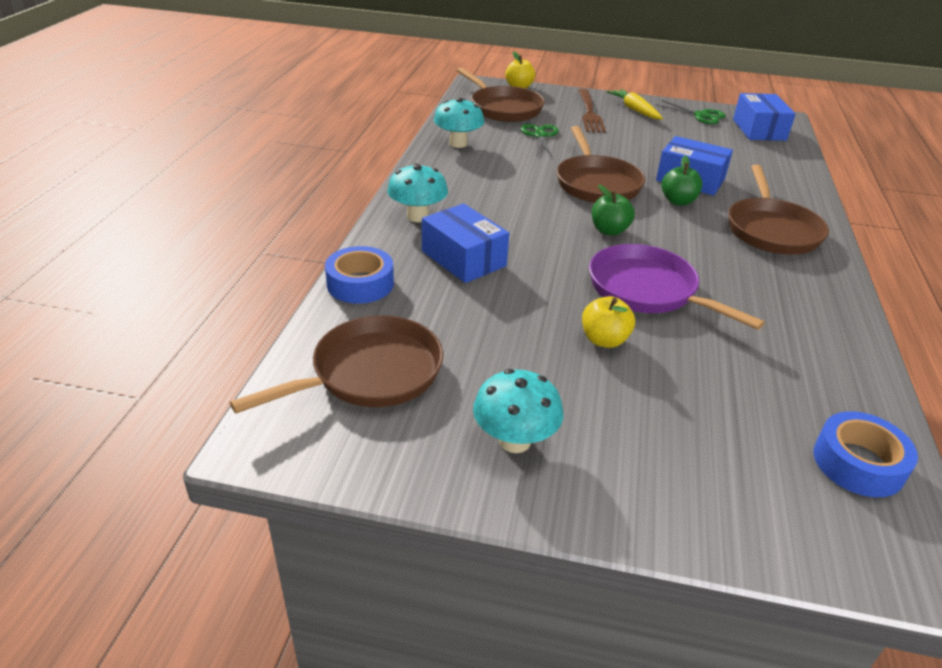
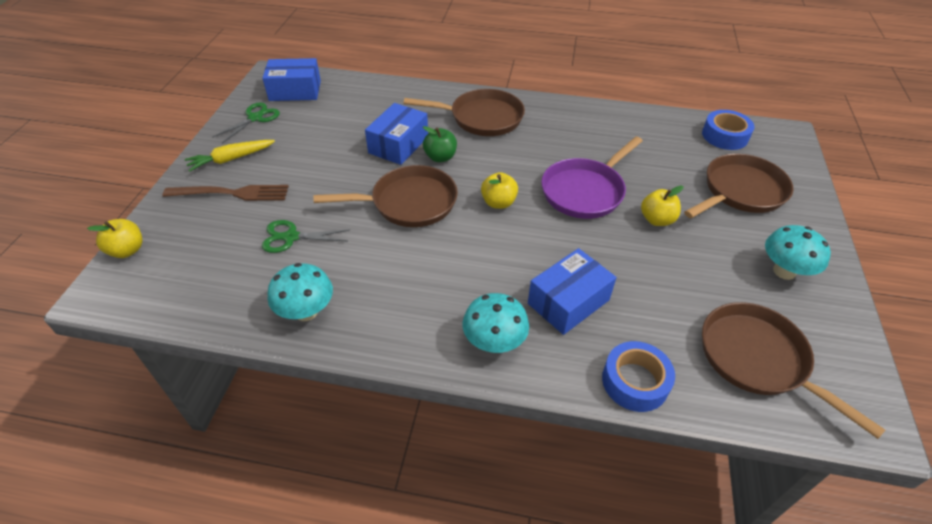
camera: 90 degrees left, 10 degrees up
brown pan [457,67,545,122] -> brown pan moved to [684,154,793,218]
green apple [592,184,635,236] -> yellow apple [481,172,518,209]

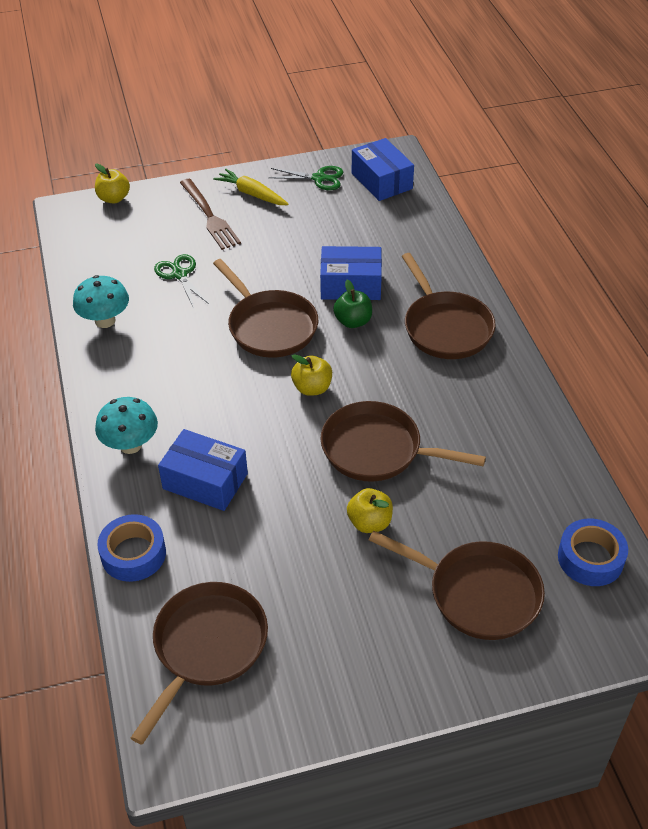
camera: 65 degrees right, 0 degrees up
purple pan [541,136,642,219] -> brown pan [320,401,486,482]
turquoise mushroom [765,225,831,280] -> none

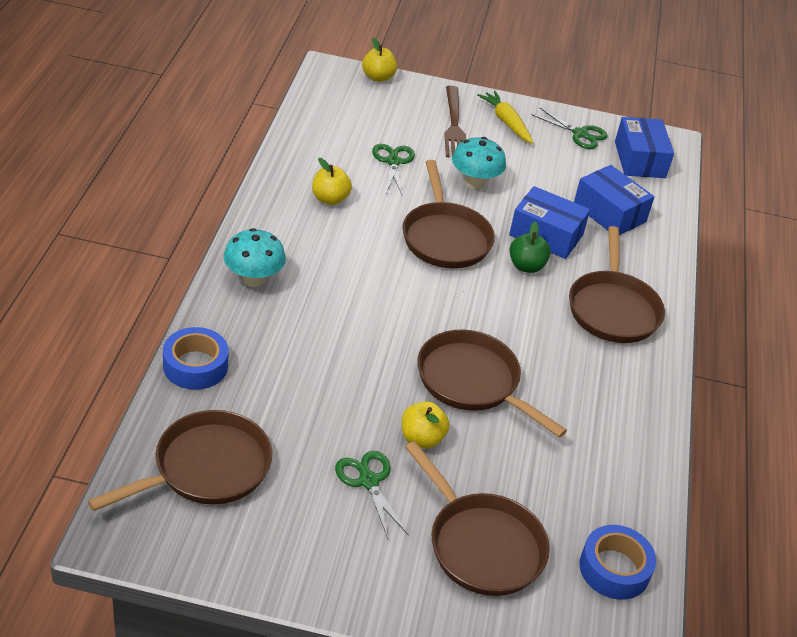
camera: 20 degrees right, 5 degrees down
turquoise mushroom [73,275,129,328] -> turquoise mushroom moved to [452,137,506,189]
blue box [158,429,248,511] -> blue box moved to [574,165,655,235]
yellow apple [291,354,332,396] -> yellow apple moved to [312,158,352,205]
none -> green scissors [335,451,409,539]

